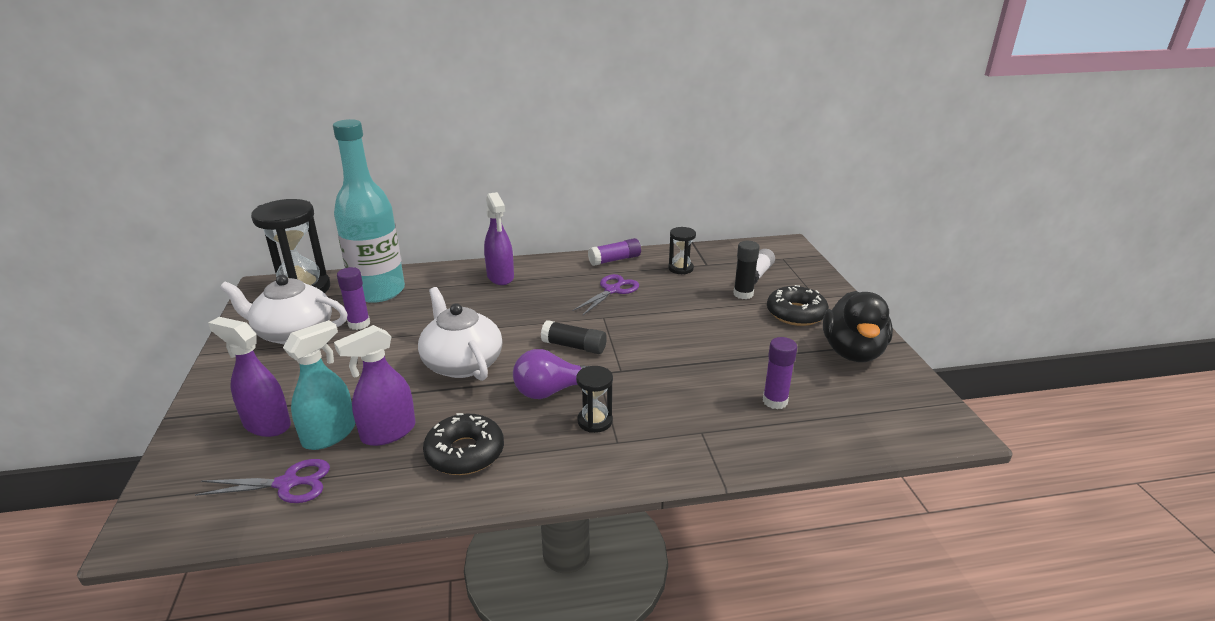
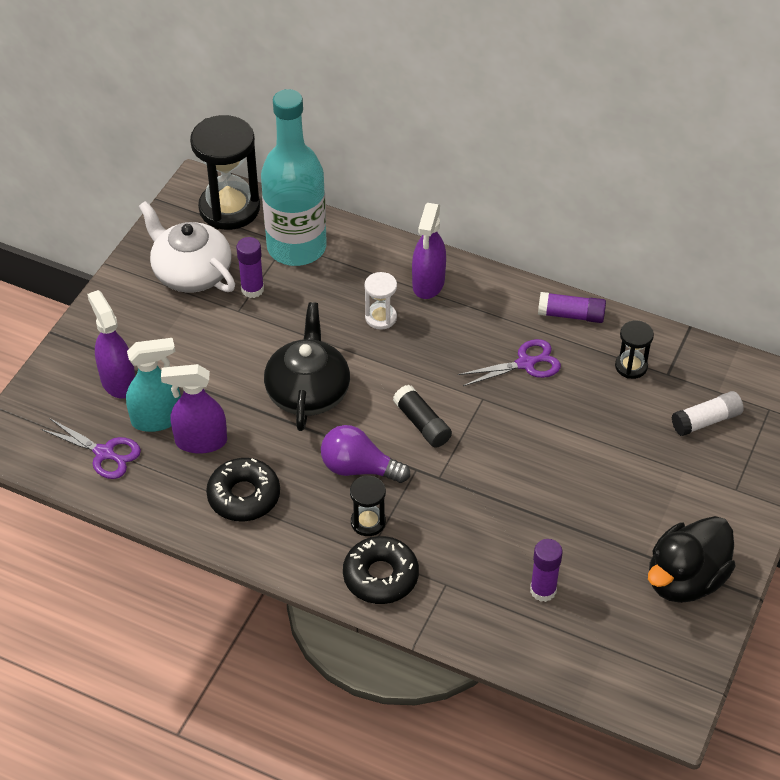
camera: 35 degrees right, 20 degrees up
white teapot [418,287,502,381] -> black teapot [264,302,350,431]
black glue stick [734,241,760,299] -> none
black donut [767,285,829,326] -> black donut moved to [343,536,419,604]
none -> white hourglass [365,272,397,330]

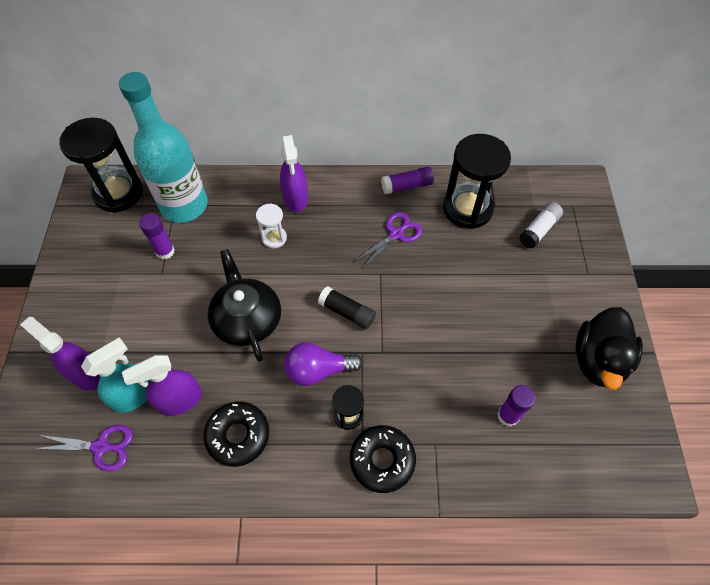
camera: 25 degrees left, 10 degrees up
white teapot [139,201,235,293] -> none
black hourglass [615,320,654,379] -> black hourglass [443,134,511,229], size x2.03

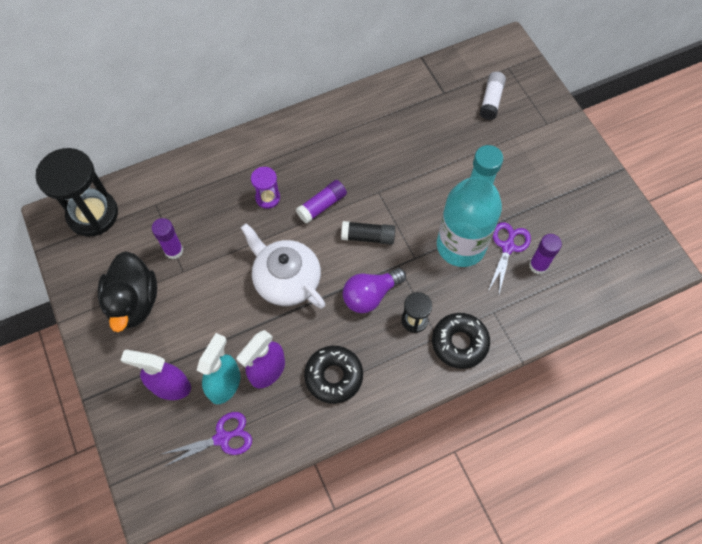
camera: 25 degrees left, 5 degrees up
turquoise bottle [119,72,208,223] -> turquoise bottle moved to [437,145,503,267]
black teapot [208,249,281,362] -> white teapot [241,223,325,309]
white hourglass [256,203,287,248] -> purple hourglass [251,167,280,209]
purple spray bottle [280,135,308,212] -> none
purple scissors [354,212,422,269] -> purple scissors moved to [488,222,531,294]
purple glue stick [381,167,434,194] -> purple glue stick moved to [296,180,347,224]
black hourglass [443,134,511,229] -> none
black duck [575,307,643,390] -> black duck moved to [98,251,157,332]

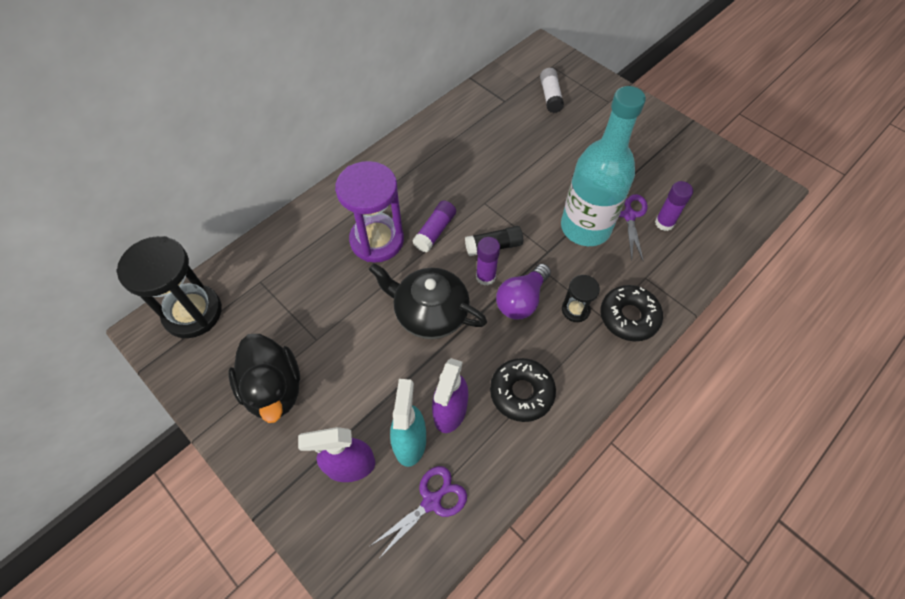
camera: 20 degrees left, 5 degrees down
purple glue stick [152,218,183,259] -> purple glue stick moved to [476,237,500,286]
white teapot [241,223,325,309] -> black teapot [369,263,487,339]
purple hourglass [251,167,280,209] -> purple hourglass [335,161,404,262], size x2.03

